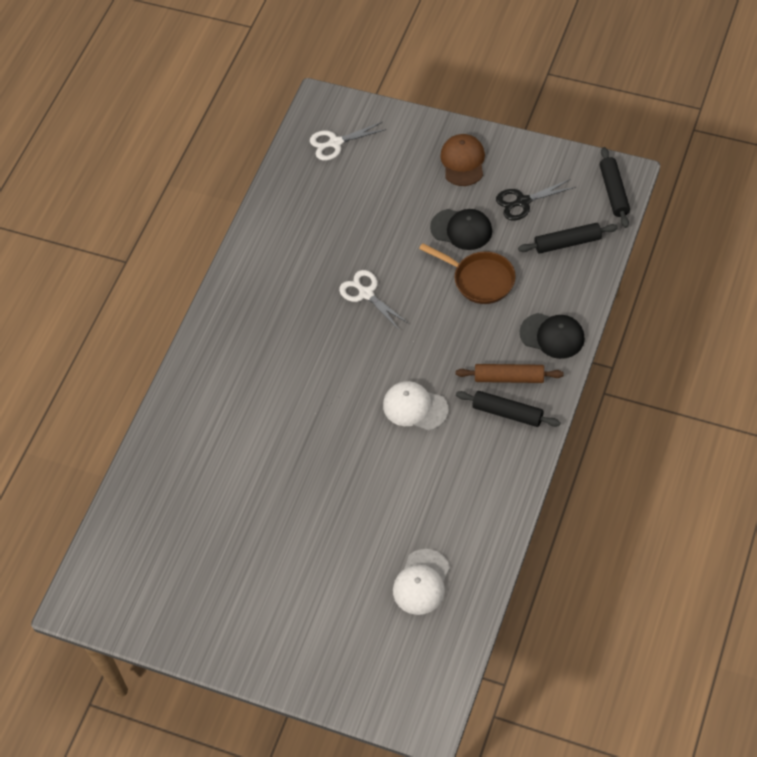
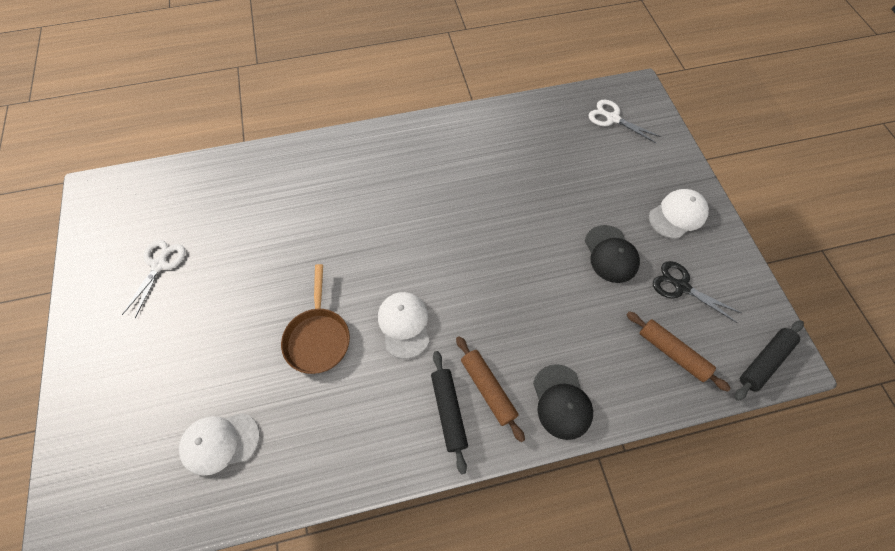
camera: 50 degrees right, 5 degrees up
white scissors [339,270,409,330] -> white scissors moved to [122,240,185,318]
brown pan [419,243,516,304] -> brown pan moved to [281,264,350,374]
brown cap [441,134,485,186] -> white cap [649,189,709,239]
black rolling pin [518,223,618,253] -> brown rolling pin [626,311,731,392]

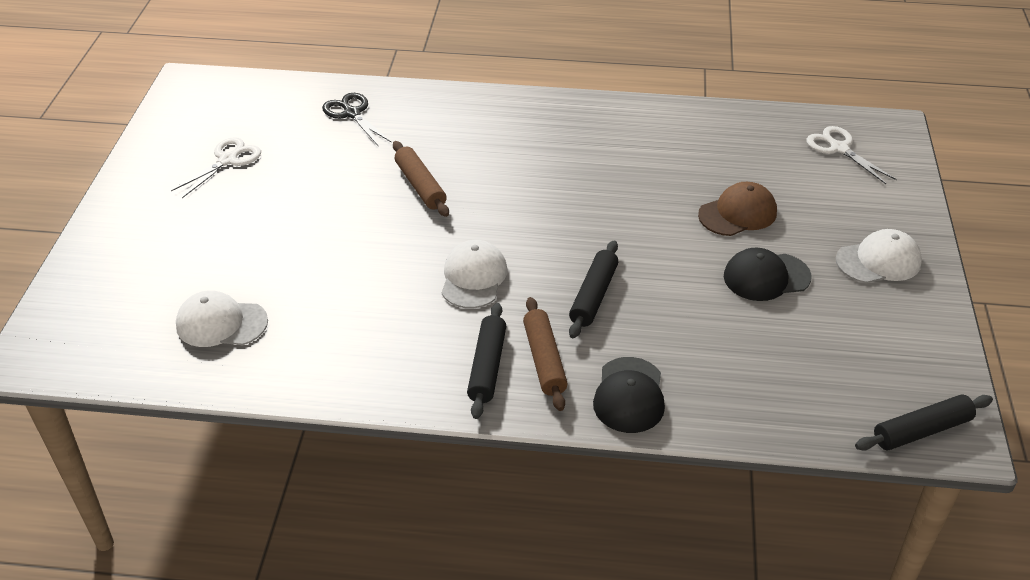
camera: 20 degrees right, 20 degrees down
brown pan [281,264,350,374] -> none
black cap [585,225,640,283] -> black cap turned 75 degrees clockwise [724,248,812,301]
brown rolling pin [626,311,731,392] -> brown rolling pin moved to [393,141,449,217]
black scissors [653,261,741,323] -> black scissors moved to [322,93,392,147]
none -> black rolling pin [569,240,618,338]
none -> brown cap [698,182,777,236]

